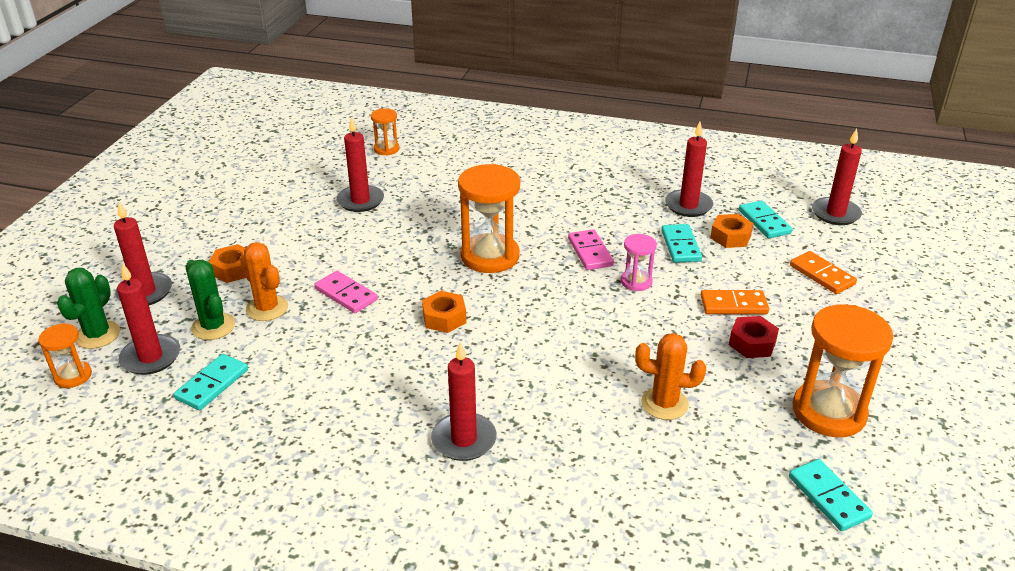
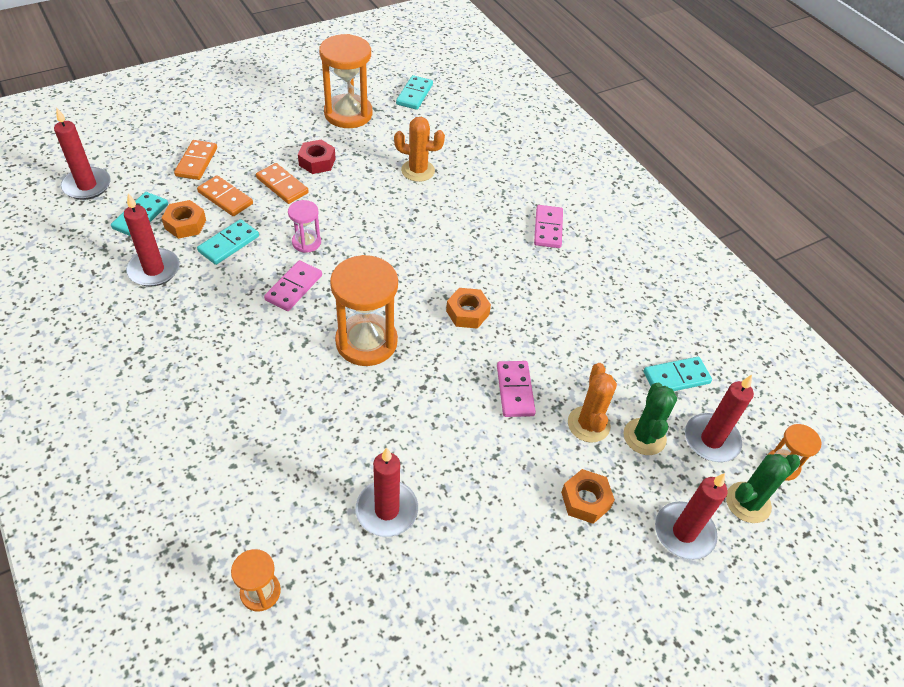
camera: 140 degrees left, 15 degrees up
red candle [431,342,497,461] -> pink domino [534,205,563,248]
orange cactus [635,333,706,420] -> orange cactus turned 45 degrees counterclockwise [394,117,445,182]
none -> orange domino [197,176,253,216]

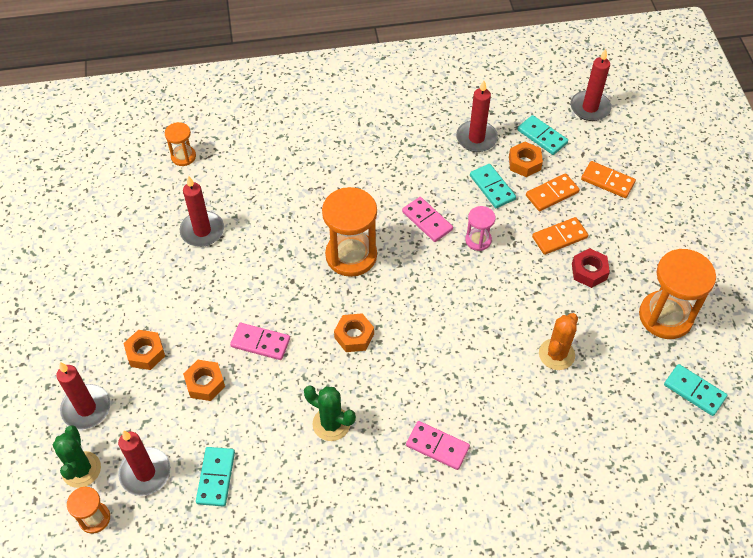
camera: 115 degrees right, 5 degrees up
orange cactus [568,363,617,443] -> orange nut [183,360,225,401]
green cactus [624,383,677,455] -> green cactus moved to [304,385,356,441]

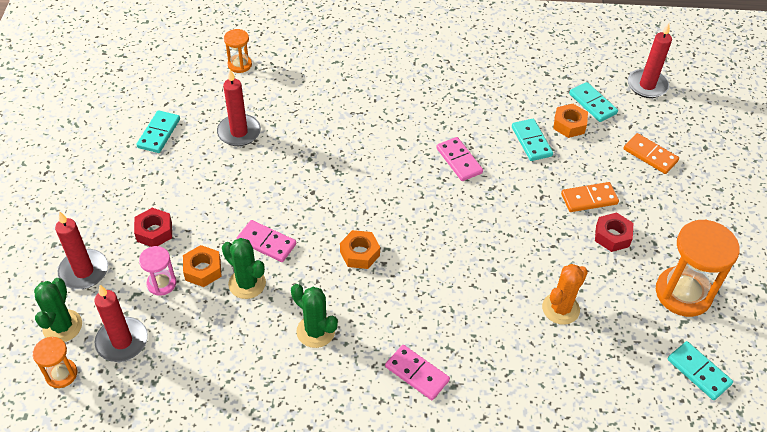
camera: 10 degrees right, 5 degrees down
orange nut [123,330,165,370] -> red nut [134,208,172,247]
turquoise domino [196,447,235,507] -> turquoise domino moved to [136,110,180,153]
orange hourglass [322,187,377,277] -> none
red candle [456,81,498,152] -> none
pink hourglass [465,206,495,251] -> pink hourglass moved to [139,246,176,296]
orange domino [526,173,580,211] -> none
none -> green cactus [222,238,266,299]

